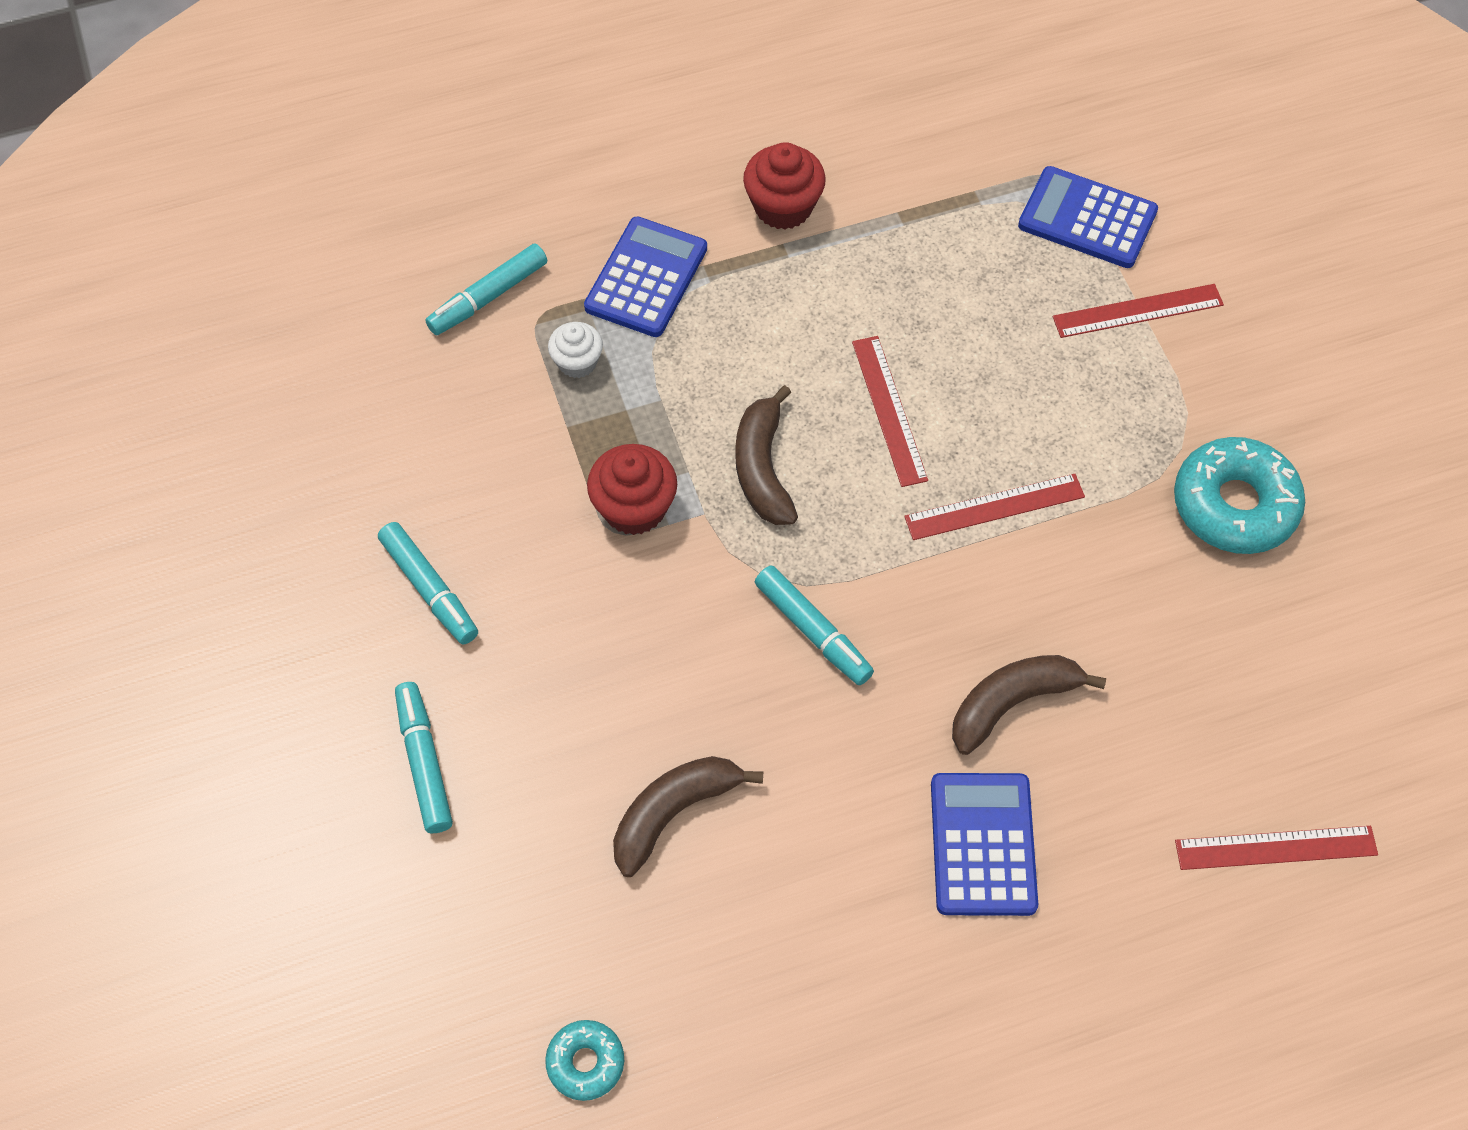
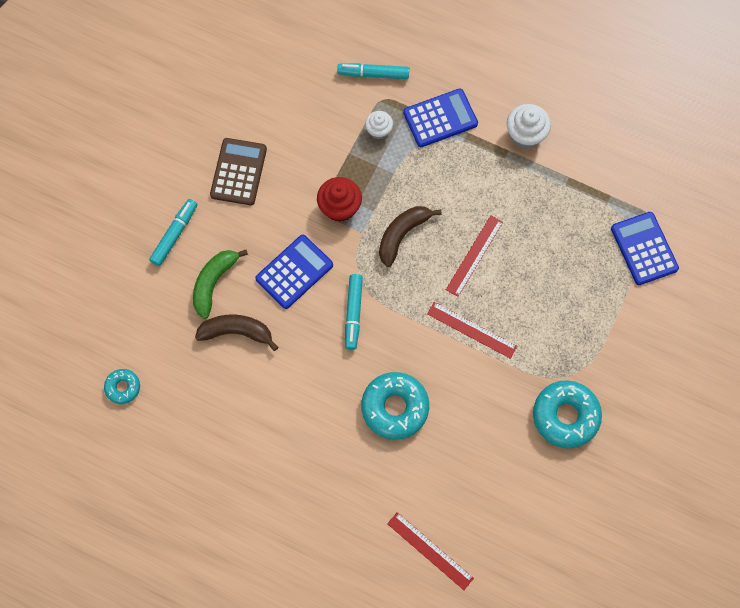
camera: 45 degrees right, 10 degrees up
turquoise marker [378,522,478,644] -> brown calculator [210,138,267,205]
red cupcake [743,142,826,230] -> white cupcake [507,104,551,149]
blue calculator [931,773,1038,916] -> blue calculator moved to [255,235,333,309]
brown banana [952,655,1106,755] -> turquoise donut [361,372,429,440]
red ruler [1053,284,1224,338] -> none
none -> green banana [193,250,248,319]

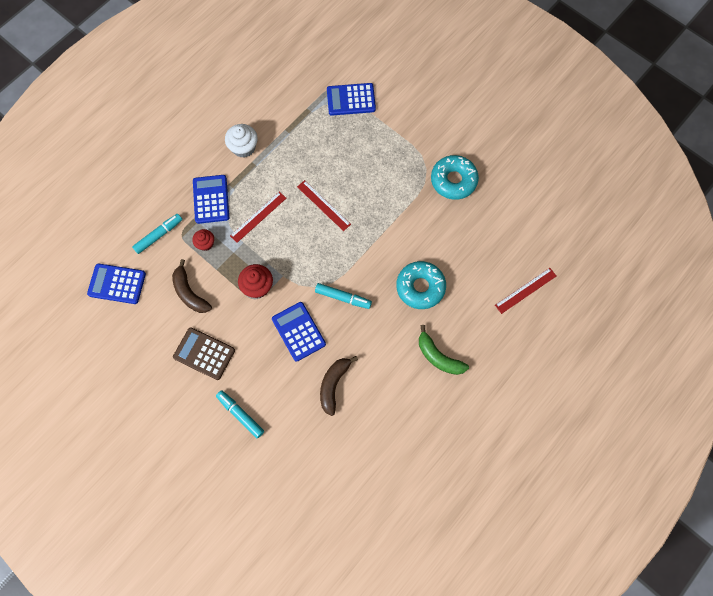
camera: 75 degrees left, 0 degrees up
turquoise donut [104,369,140,404] -> none
green banana [193,250,248,319] -> green banana moved to [419,325,469,375]
turquoise marker [337,63,409,79] -> turquoise marker turned 150 degrees counterclockwise [132,214,182,254]
white cupcake [365,111,393,139] -> red cupcake [192,229,214,251]
brown banana [379,206,442,267] -> brown banana moved to [172,259,212,313]
red ruler [427,302,517,359] -> red ruler moved to [230,192,286,243]
none -> blue calculator [87,263,146,304]

